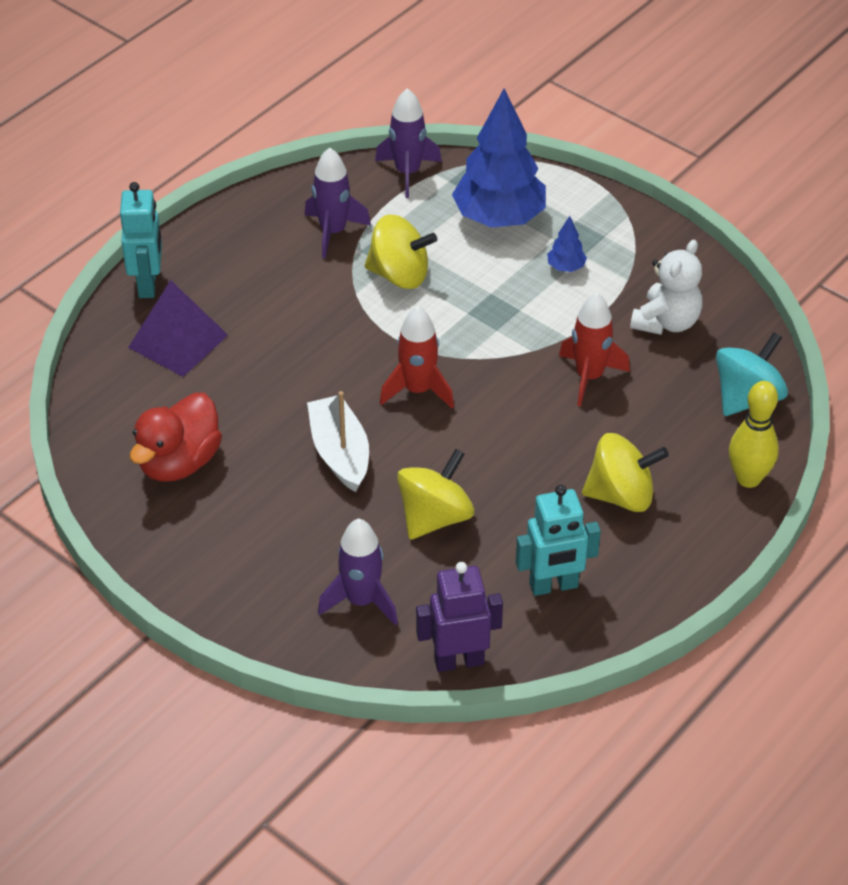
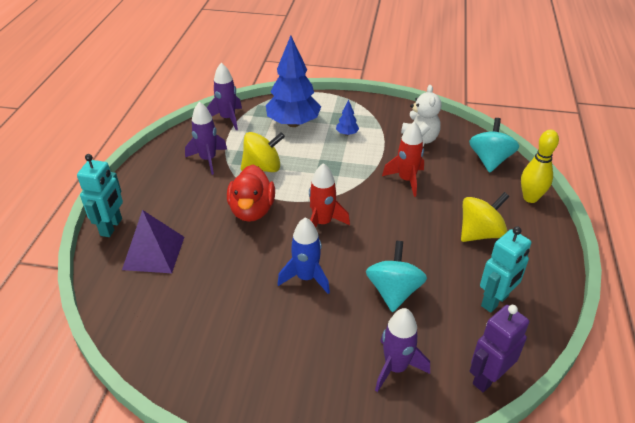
camera: 30 degrees left, 5 degrees down
turquoise robot [120,182,162,298] -> turquoise robot turned 45 degrees clockwise [77,154,123,237]
red duck [130,393,222,482] -> red duck moved to [227,165,275,222]
white boat [307,391,369,492] -> blue rocket [278,217,330,294]
yellow spinning top [397,449,475,540] -> turquoise spinning top [366,241,427,312]

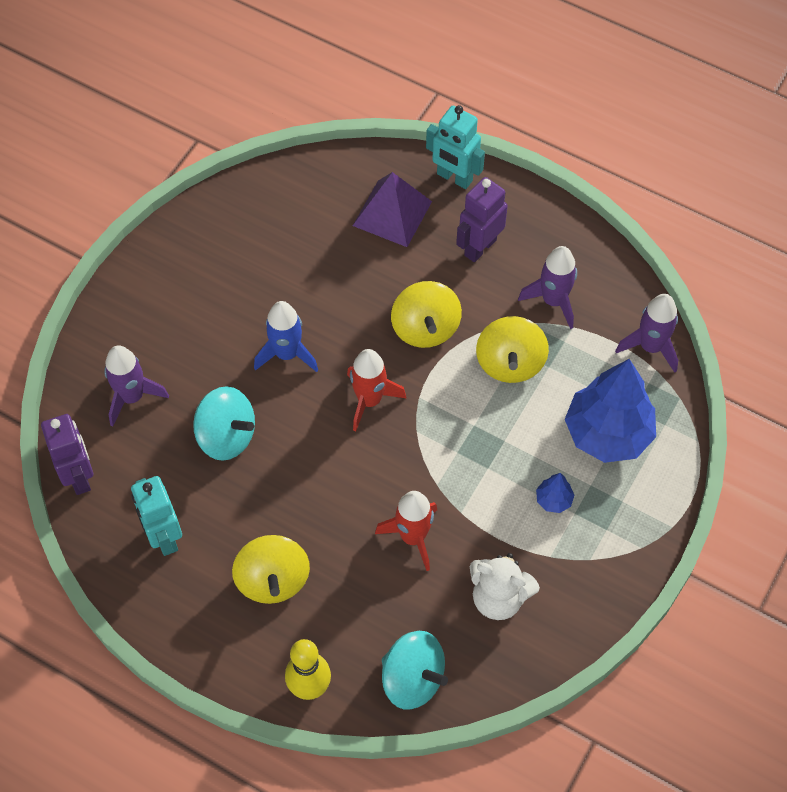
camera: 110 degrees right, 20 degrees up
red duck [227,165,275,222] -> yellow spinning top [391,281,462,348]
none -> purple robot [456,177,508,262]

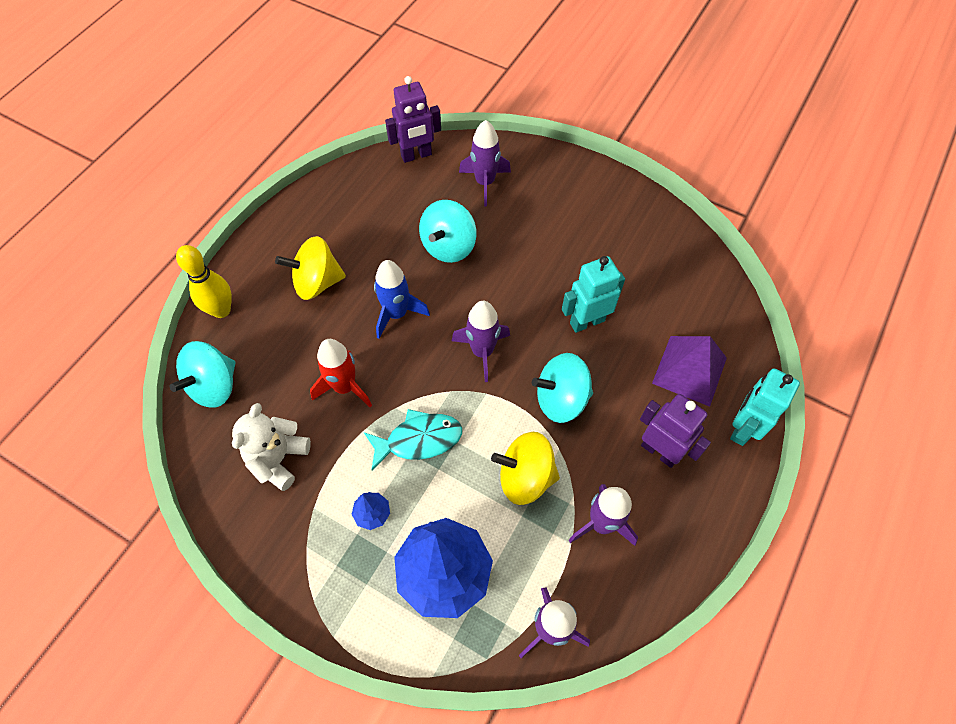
camera: 90 degrees right, 0 degrees up
turquoise robot [131,476,182,556] -> turquoise robot moved to [562,256,625,333]
blue rocket [254,301,318,372] -> blue rocket moved to [374,260,430,339]
red rocket [347,349,406,431] -> purple rocket [452,301,510,382]
yellow spinning top [391,281,462,348] -> turquoise spinning top [532,353,593,423]
none -> turquoise fish [364,409,462,471]

